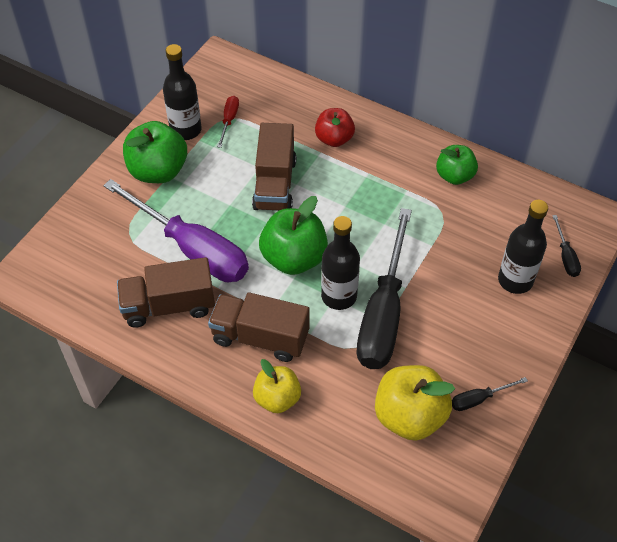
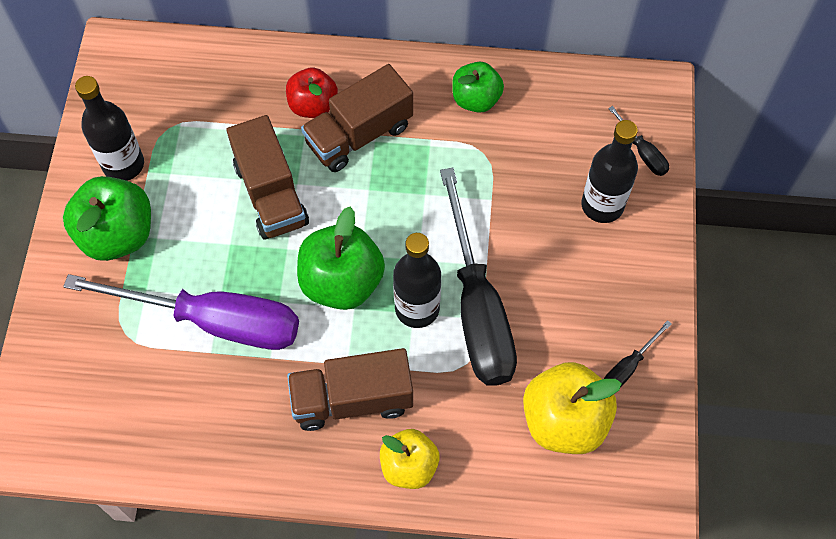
camera: 25 degrees left, 10 degrees up
brown truck [117,257,215,328] -> brown truck moved to [301,64,413,172]
red screwdriver [217,96,239,148] -> none

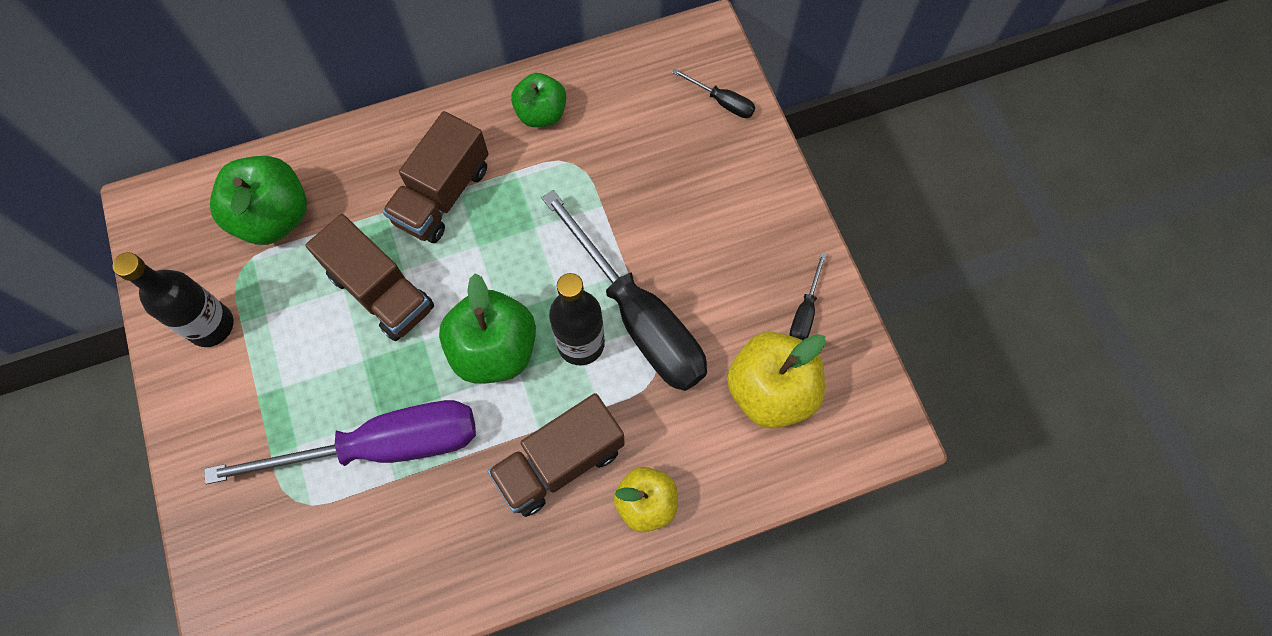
camera: 25 degrees left, 5 degrees up
green apple [63,176,151,261] -> green apple moved to [210,156,307,245]
red apple [286,67,338,118] -> none
black bottle [581,120,638,223] -> none

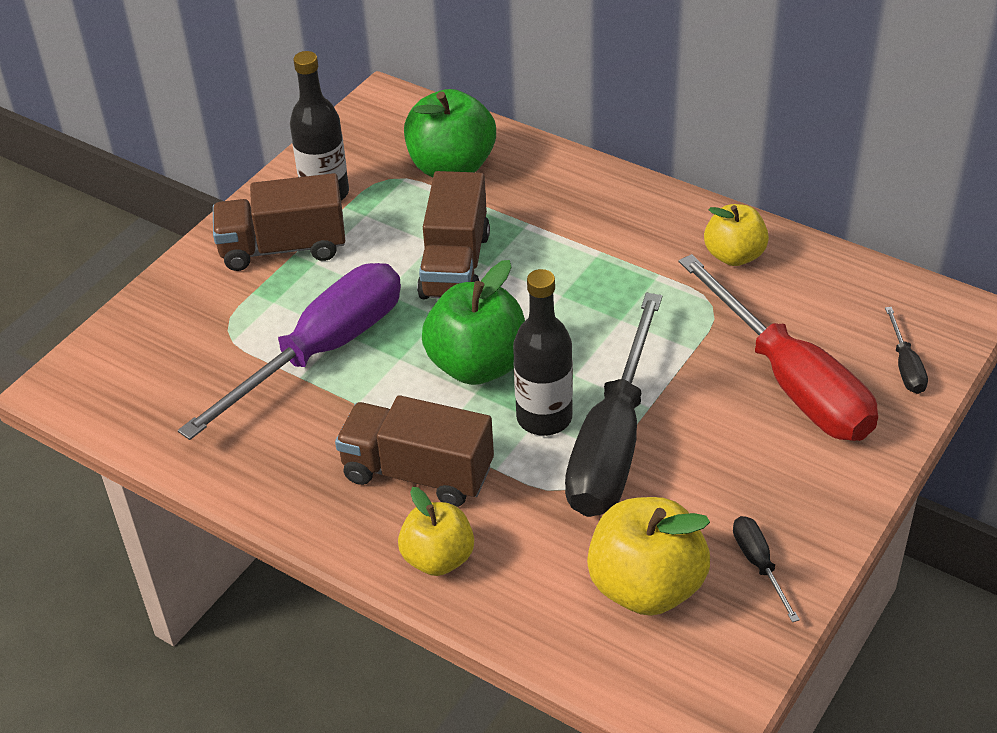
camera: 55 degrees right, 25 degrees down
purple screwdriver [204,400,476,484] -> purple screwdriver turned 90 degrees counterclockwise [178,263,401,440]
brown truck [382,111,489,243] -> brown truck moved to [213,173,345,271]
green apple [511,73,566,127] -> yellow apple [704,204,769,266]
black screwdriver [789,253,827,340] -> black screwdriver turned 90 degrees clockwise [733,516,800,622]
none -> red screwdriver [678,254,878,441]

